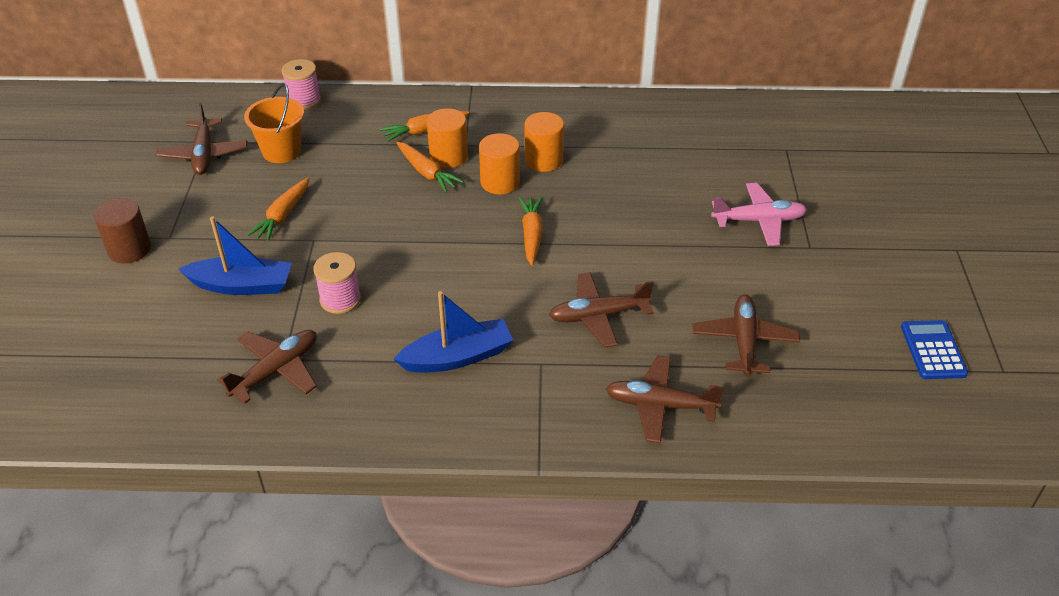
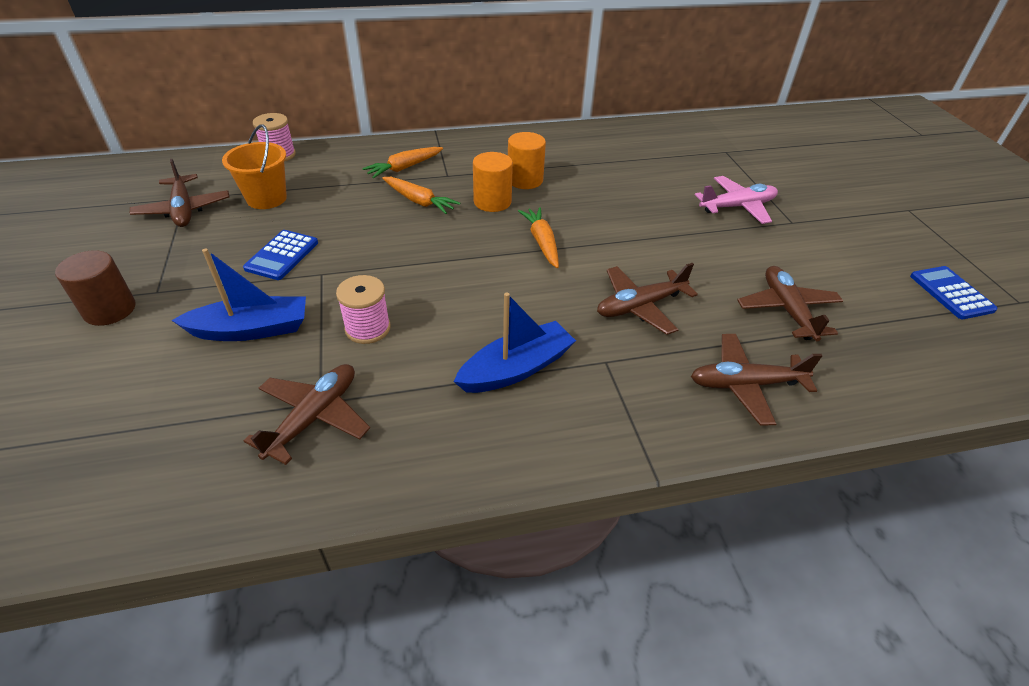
camera: 15 degrees left, 0 degrees up
orange carrot [247,177,310,242] -> blue calculator [243,230,318,280]
orange cylinder [427,108,468,168] -> none

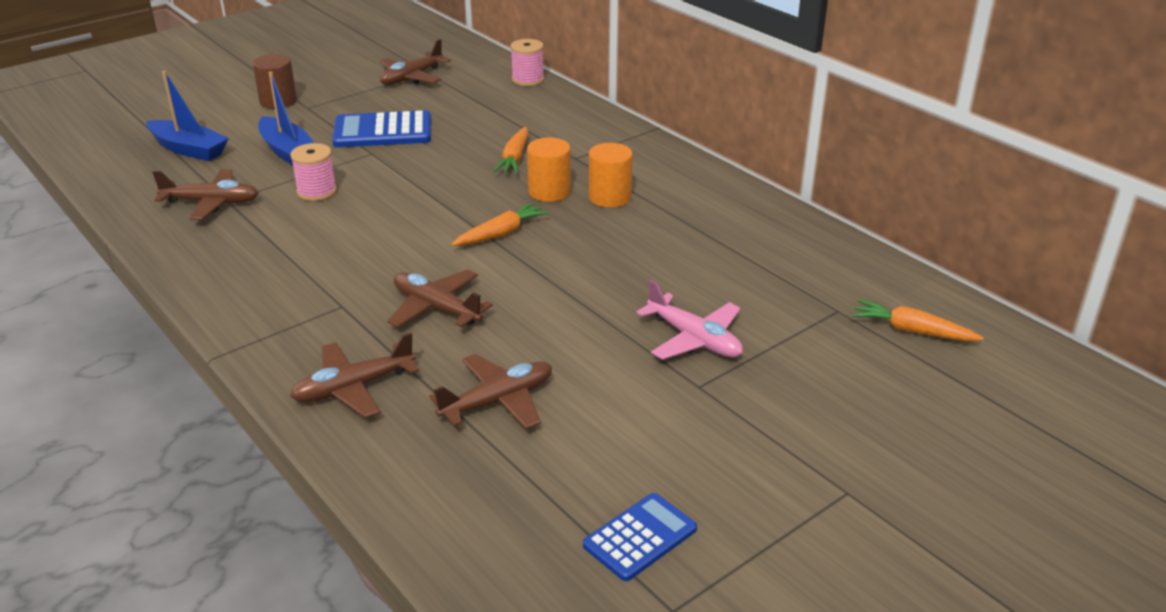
camera: 65 degrees right, 10 degrees down
orange bucket [222,124,287,209] -> none
blue calculator [243,230,318,280] -> blue calculator [332,110,431,147], size x1.55
orange carrot [362,147,443,179] -> orange carrot moved to [852,299,984,341]
blue boat [453,292,576,393] -> blue boat moved to [146,71,229,161]
brown plane [691,334,822,426] -> brown plane turned 90 degrees counterclockwise [290,333,419,418]

